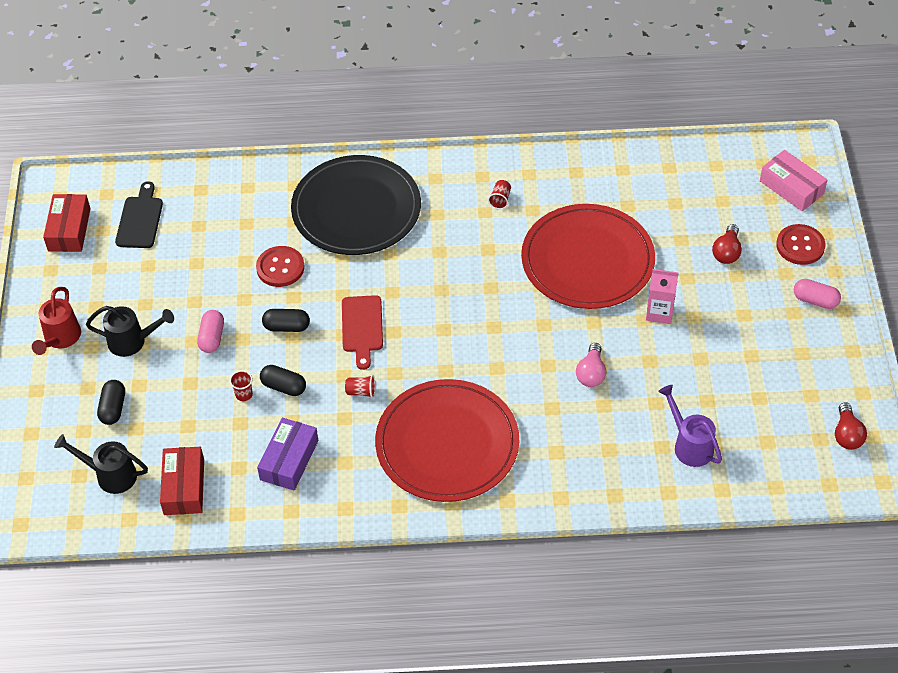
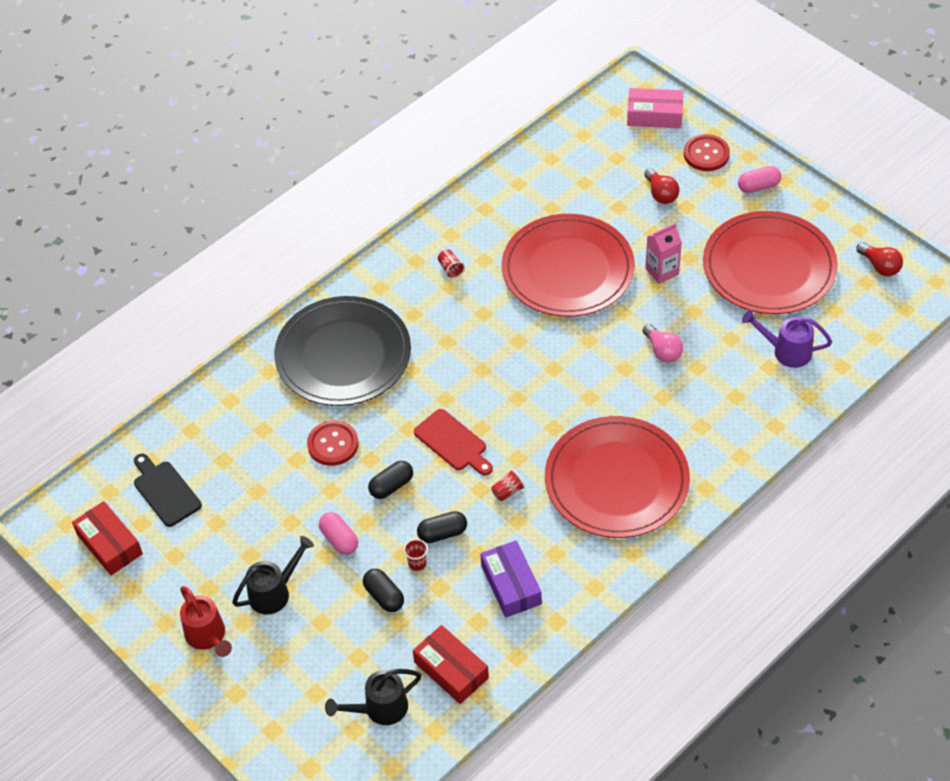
camera: 40 degrees left, 0 degrees up
black capsule [97,380,125,425] -> black capsule moved to [363,569,404,612]
none -> red plate [703,211,838,314]

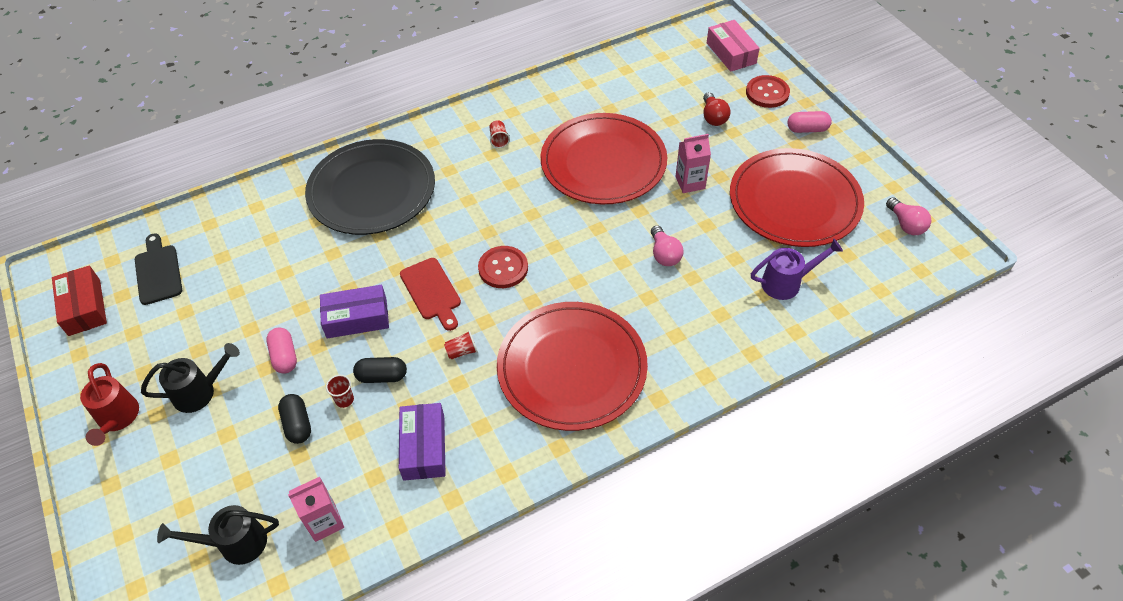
camera: 15 degrees right, 0 degrees up
red button [307,420,359,466] -> red button moved to [478,246,528,288]
black capsule [368,461,413,499] -> purple box [320,285,389,338]
red box [413,625,489,704] -> pink carton [288,477,344,542]
pink box [627,88,683,128] -> pink box turned 45 degrees clockwise [707,20,760,72]
purple watering can [742,310,832,368] -> purple watering can turned 135 degrees clockwise [751,239,843,300]
red light bulb [856,242,903,276] -> pink light bulb [886,197,931,235]

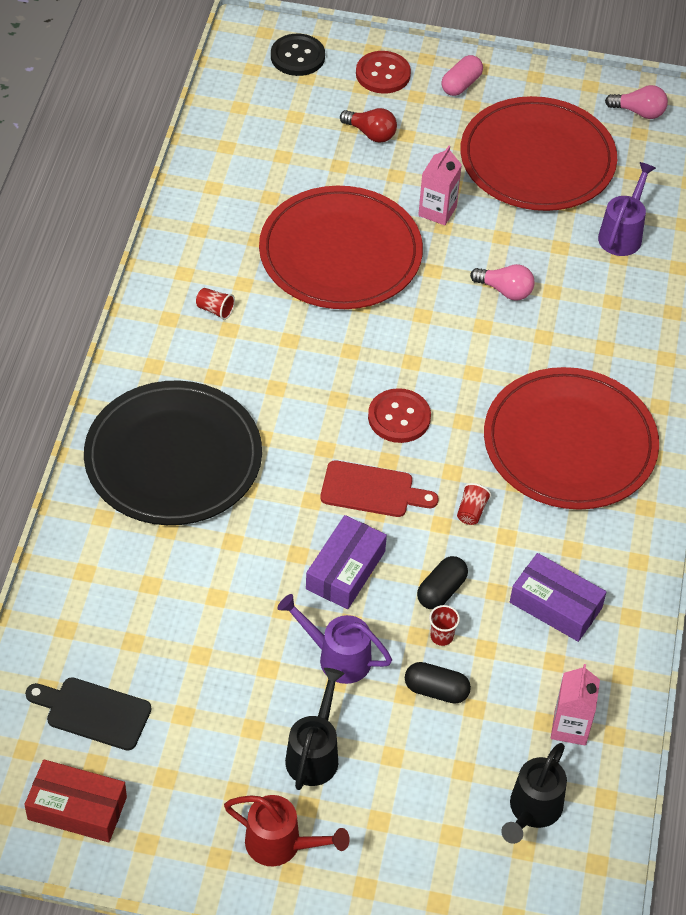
camera: 55 degrees left, 0 degrees up
pink capsule [266,328,297,374] -> purple watering can [277,594,392,684]
pink box [707,20,760,72] -> black button [271,34,325,76]

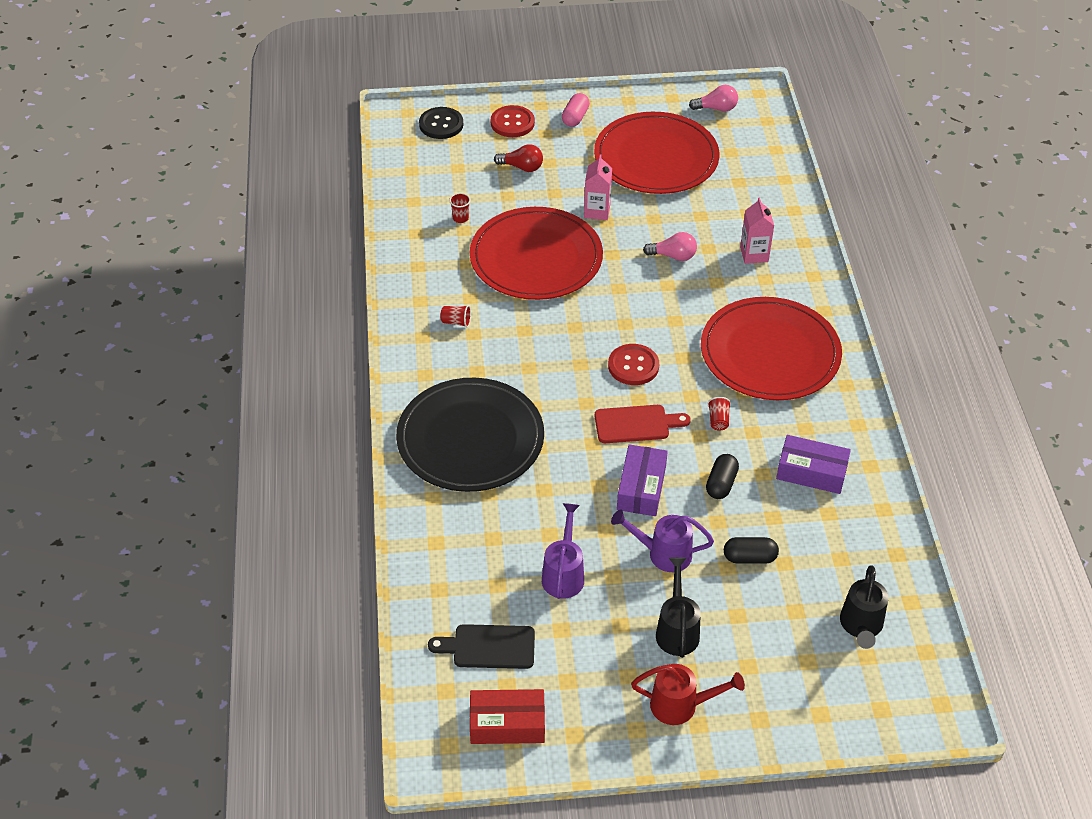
camera: 15 degrees left, 5 degrees down
red cup [429,605,460,646] -> red cup moved to [449,193,471,223]
pink carton [551,664,600,746] -> pink carton moved to [740,197,774,264]
purple watering can [598,162,656,256] -> purple watering can moved to [542,503,584,599]

